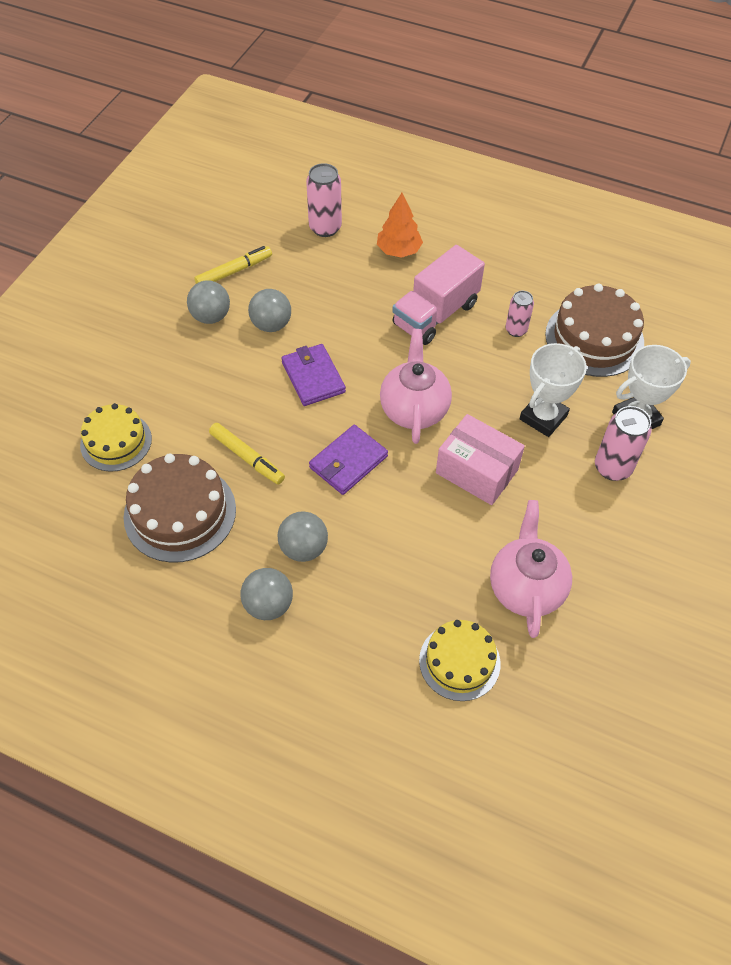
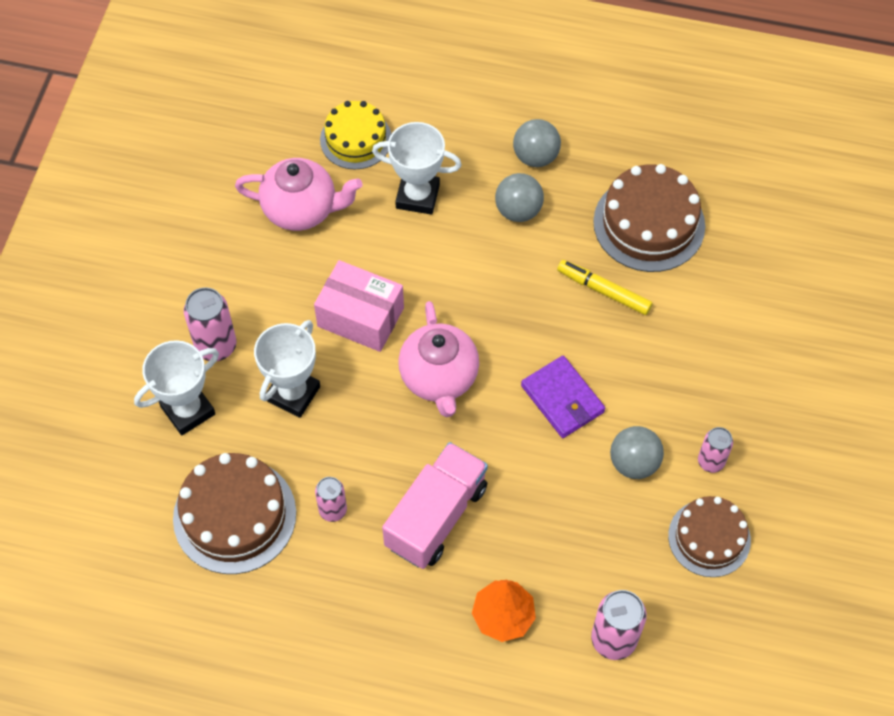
camera: 170 degrees right, 5 degrees up
yellow cake [80,403,152,472] -> none
grey ball [187,280,230,324] -> pink can [698,427,733,473]
yellow marker [194,246,272,284] -> brown cake [668,496,751,577]
purple wallet [309,425,388,495] -> none
pink teapot [490,500,572,638] -> pink teapot turned 75 degrees counterclockwise [235,158,363,231]
none -> white trophy [372,122,462,215]

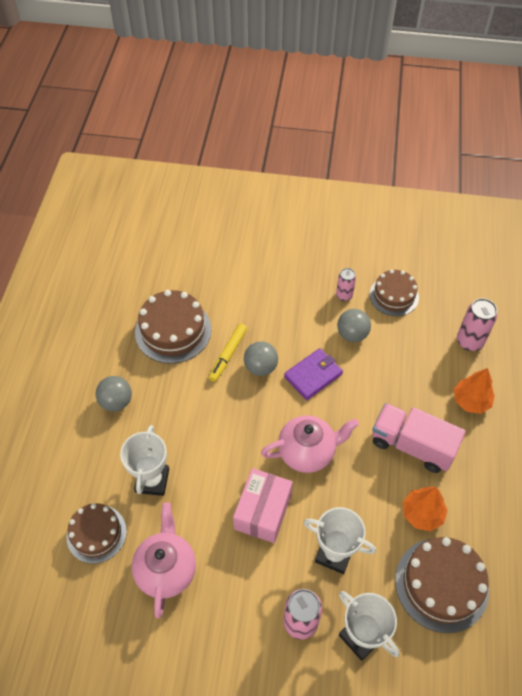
camera: 95 degrees left, 5 degrees down
pink can [315,477,347,522] -> orange tree [403,487,447,531]
yellow cake [320,101,391,169] -> brown cake [67,503,127,564]
grey ball [495,173,544,222] -> grey ball moved to [244,341,278,376]

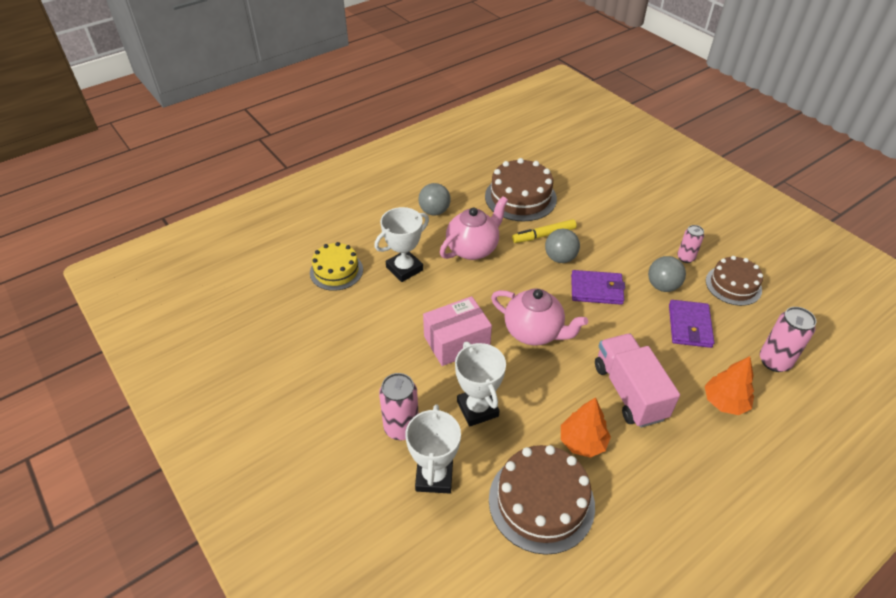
camera: 45 degrees right, 10 degrees down
brown cake [67,503,127,564] -> yellow cake [310,242,363,291]
pink teapot [132,502,196,618] -> pink teapot moved to [440,196,508,260]
none -> purple wallet [669,300,714,348]

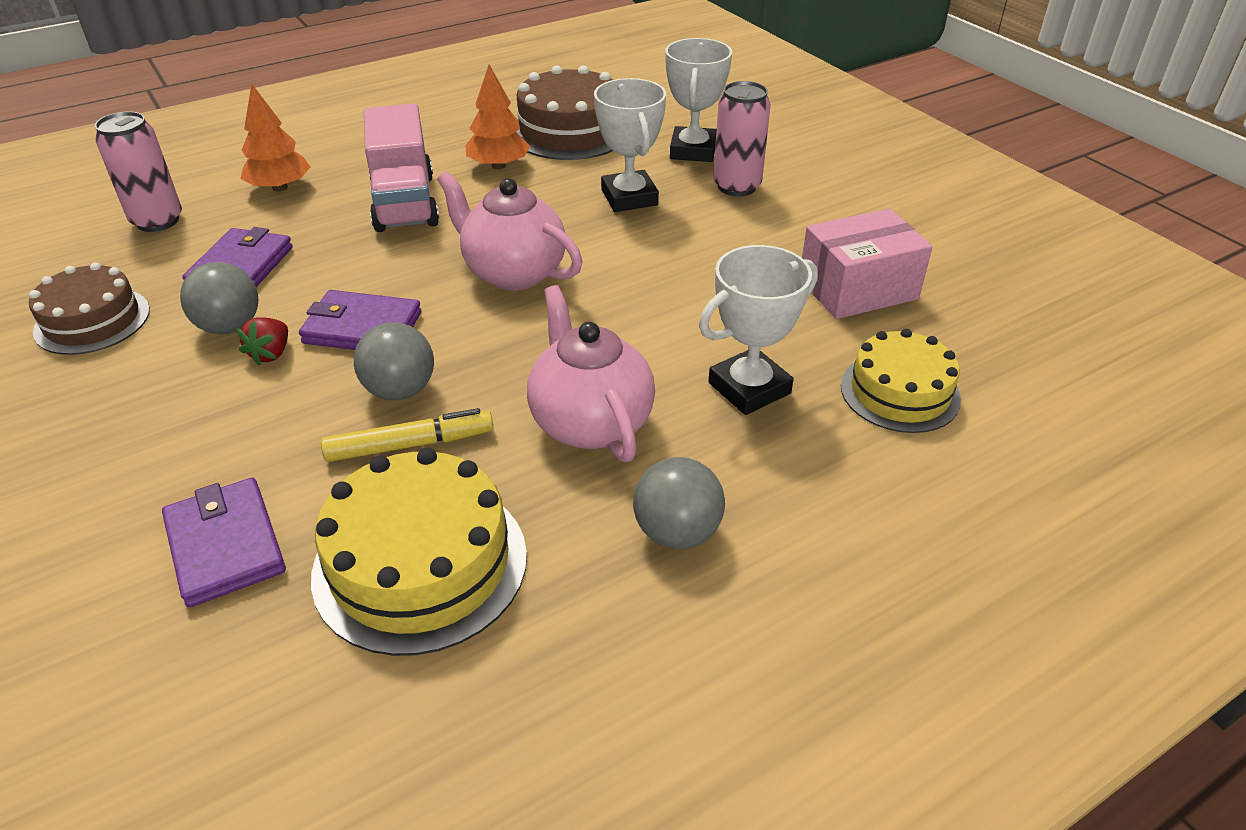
camera: 175 degrees left, 5 degrees down
pink box [423,296,492,366] -> pink box moved to [802,208,933,319]
pink teapot [440,196,508,260] -> pink teapot turned 105 degrees clockwise [527,285,655,462]
brown cake [485,158,557,221] -> yellow cake [311,448,527,656]
pink can [677,225,704,263] -> none
none -> purple wallet [162,477,286,608]
none -> red strawberry [236,317,288,366]

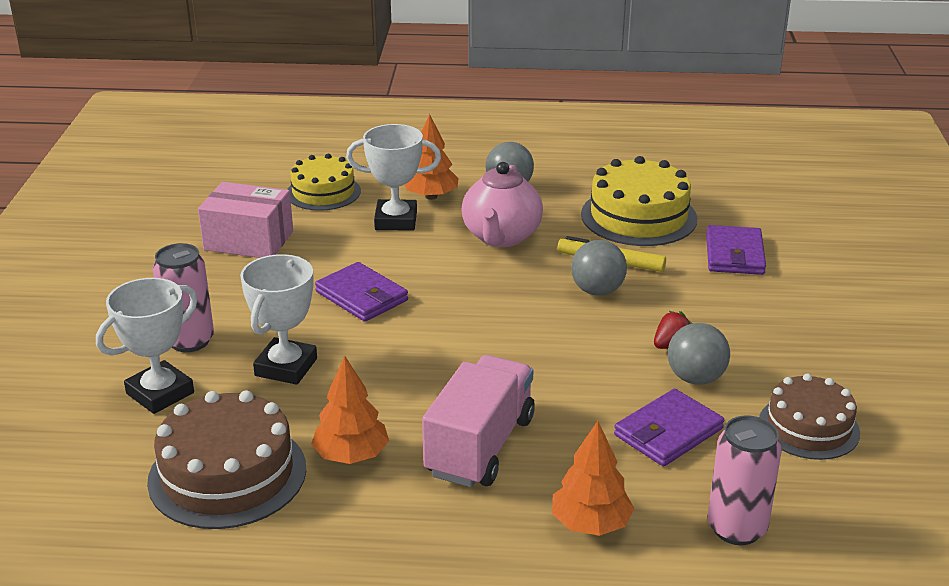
camera: 145 degrees left, 10 degrees down
purple wallet [299,290,421,350] -> purple wallet moved to [315,262,408,322]
pink teapot [437,171,582,290] -> none
none -> orange tree [404,114,459,200]

